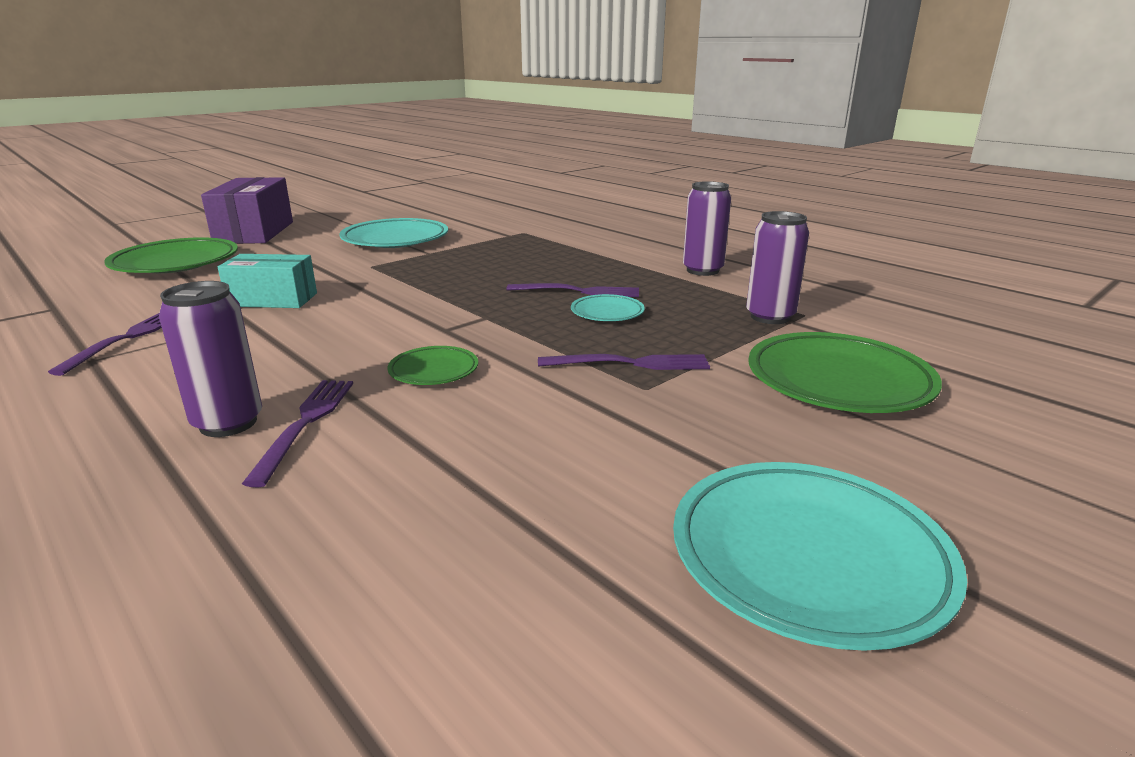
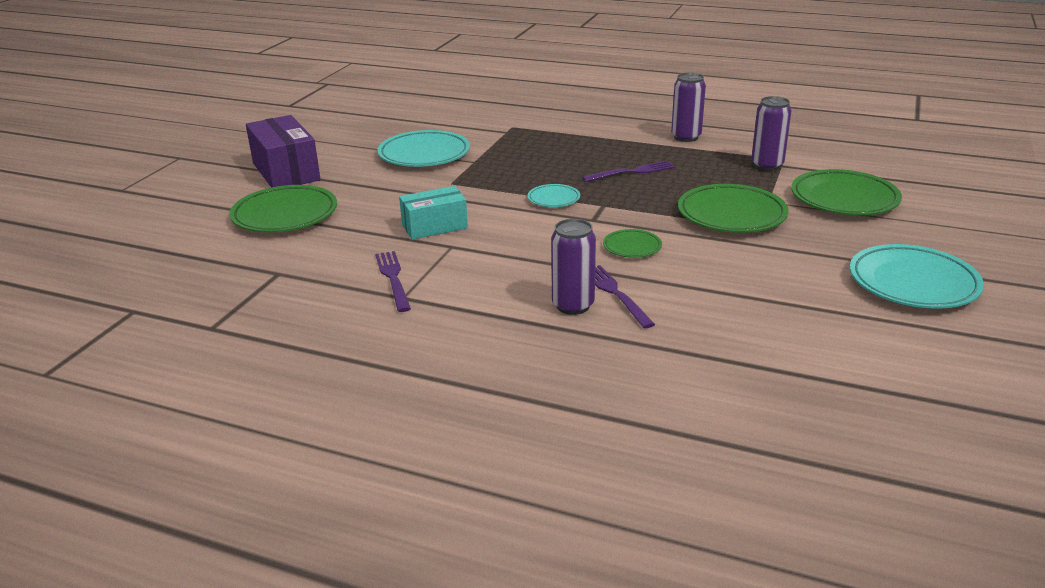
camera: 25 degrees left, 5 degrees up
purple fork [538,354,710,370] -> green plate [678,184,788,233]
turquoise plate [571,294,645,321] -> turquoise plate moved to [528,184,580,207]

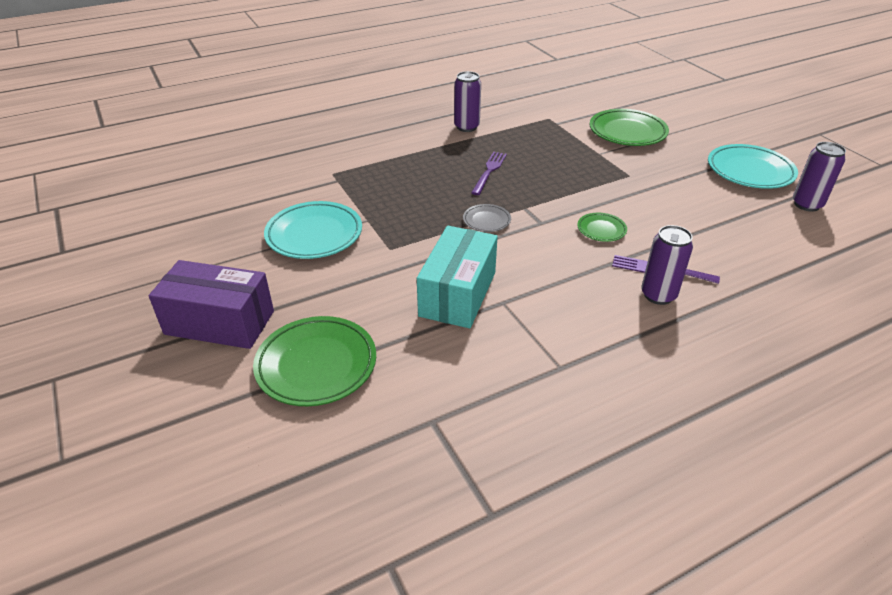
camera: 50 degrees left, 10 degrees up
purple fork [375,251,411,312] -> none
turquoise box [399,186,468,240] -> turquoise box [417,226,498,328], size x1.53
turquoise plate [528,184,580,207] -> grey plate [463,204,511,232]
green plate [678,184,788,233] -> none
purple can [751,96,791,171] -> purple can moved to [793,142,846,212]

